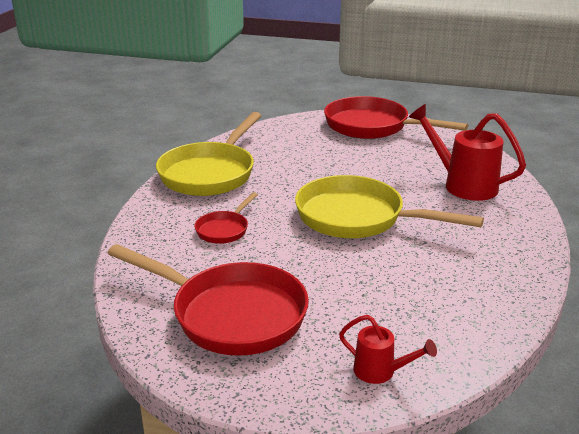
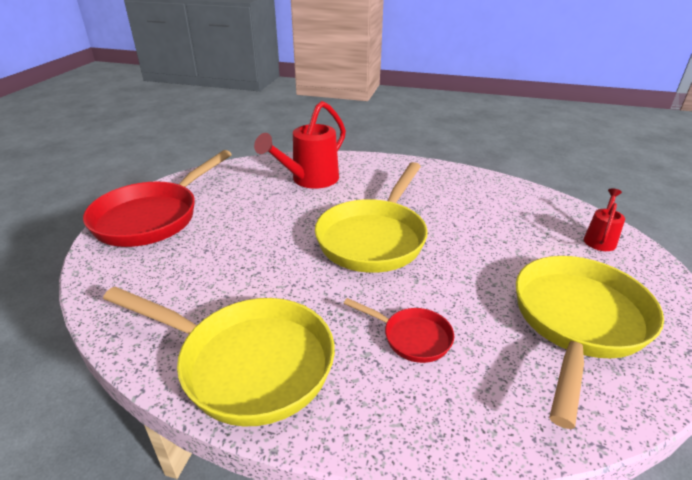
camera: 90 degrees left, 5 degrees up
red pan [108,244,309,356] -> yellow pan [516,256,664,429]

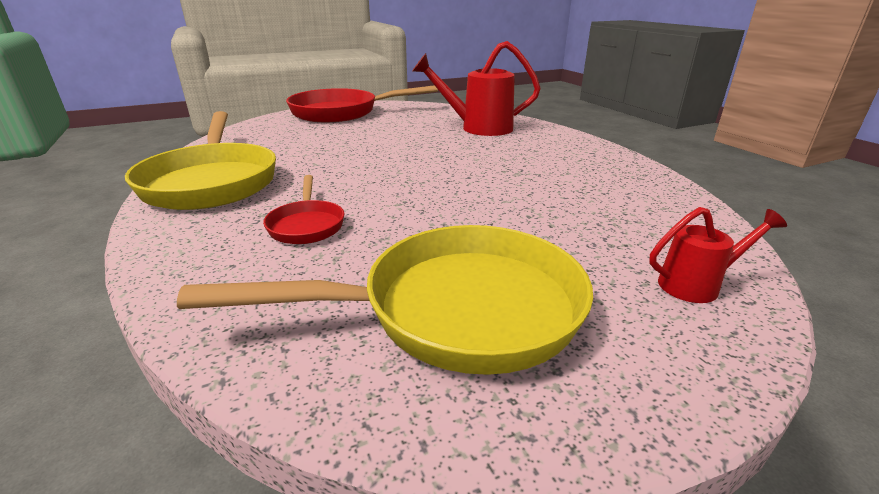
camera: 50 degrees right, 5 degrees down
yellow pan [315,162,428,273] -> none

